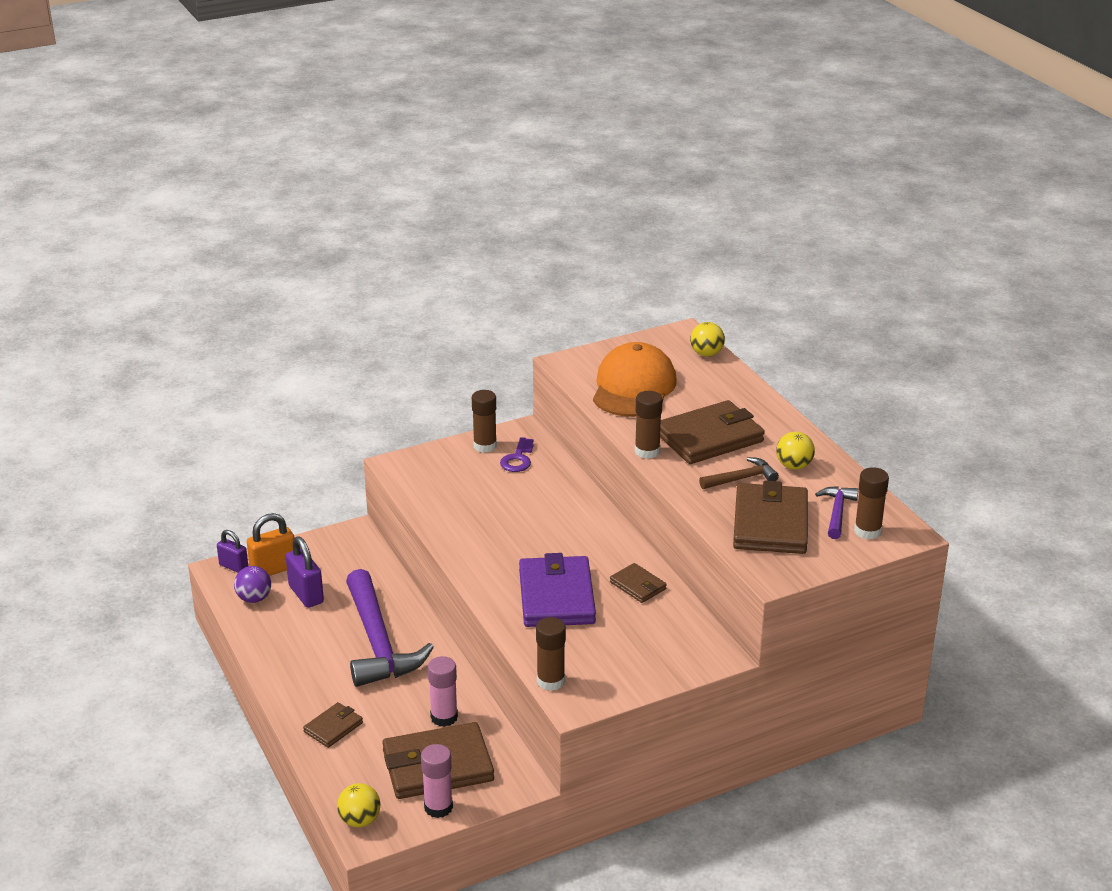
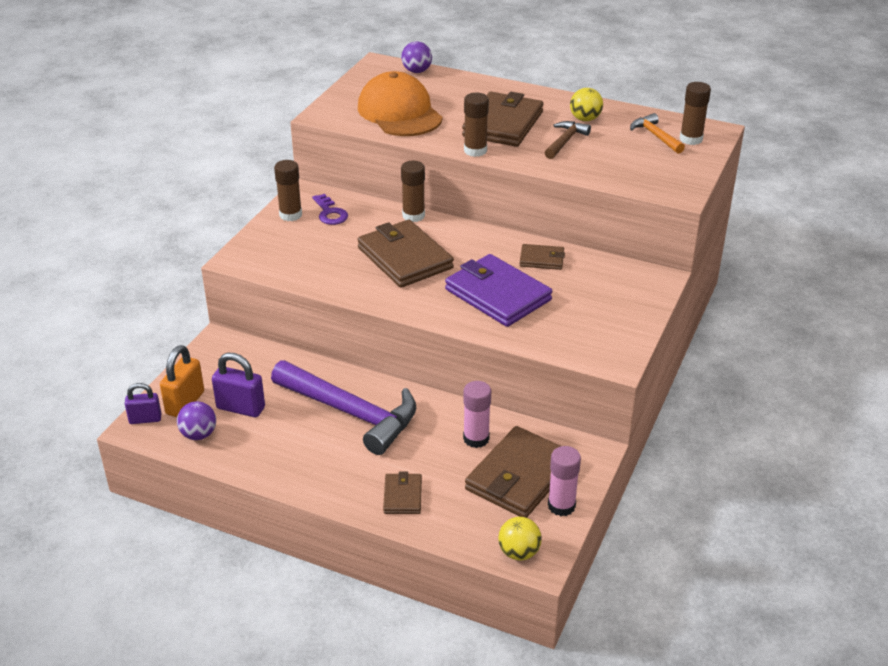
camera: 40 degrees left, 5 degrees up
brown glue stick [536,617,566,691] -> brown glue stick moved to [401,161,425,222]
yellow ball [690,322,725,357] -> purple ball [401,41,432,73]
brown wallet [733,481,808,554] -> brown wallet moved to [357,220,454,288]
purple hammer [815,486,859,539] -> orange hammer [630,113,685,154]

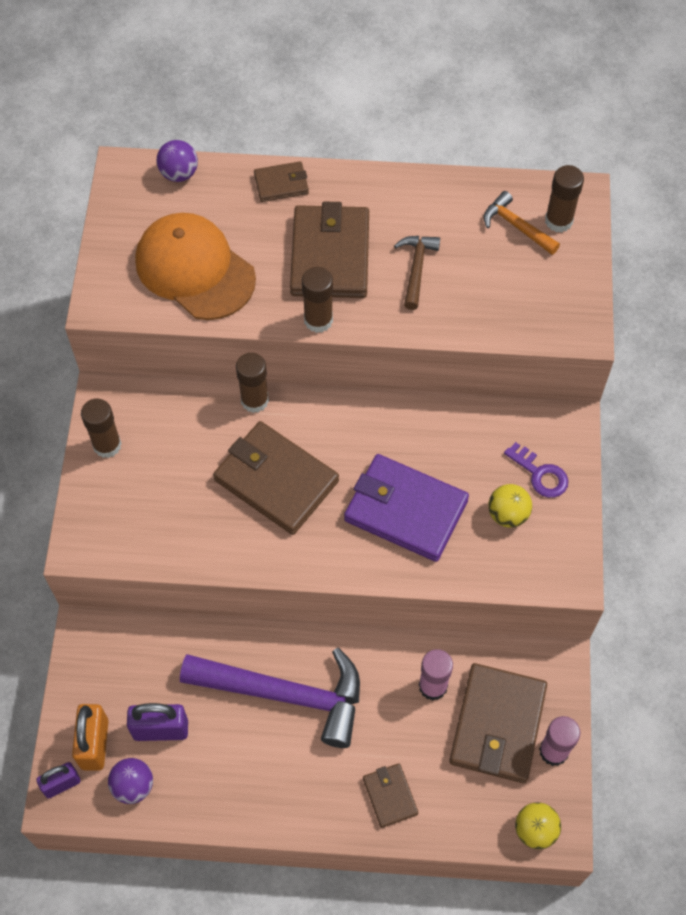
camera: 20 degrees left, 25 degrees up
purple key [312,194,348,225] -> purple key moved to [504,442,568,498]
brown wallet [519,244,565,270] -> brown wallet moved to [254,161,309,202]
yellow ball [570,88,603,121] -> yellow ball moved to [488,484,532,528]

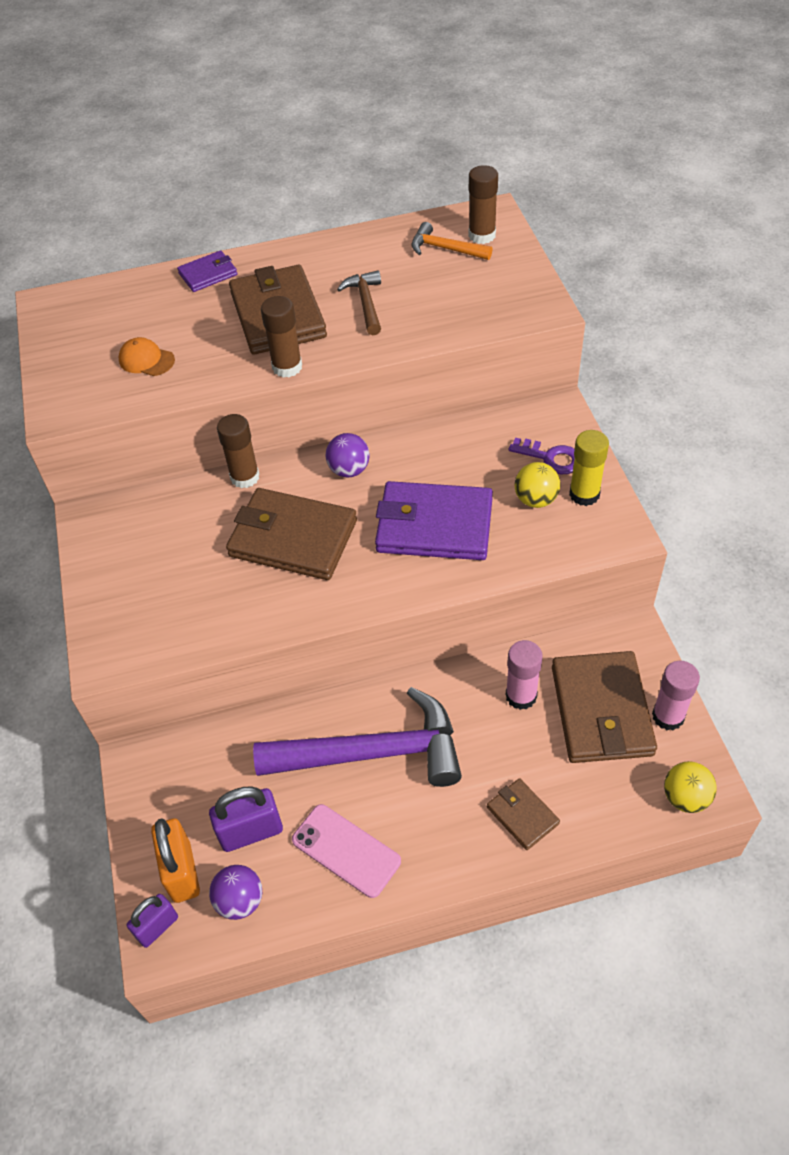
camera: 15 degrees left, 10 degrees down
brown glue stick [81,399,122,458] -> none
orange cap [135,213,256,320] -> orange cap [118,337,175,376], size x0.43
purple ball [157,140,198,182] -> purple ball moved to [326,433,370,477]
brown wallet [254,161,309,202] -> purple wallet [177,250,237,292]
none -> pink phone [292,804,401,898]
none -> yellow glue stick [569,430,609,506]

